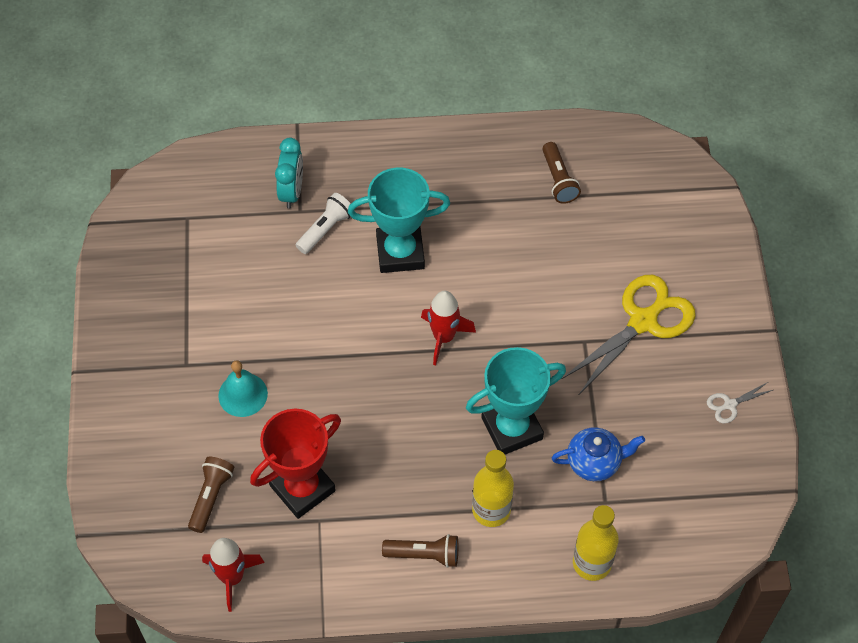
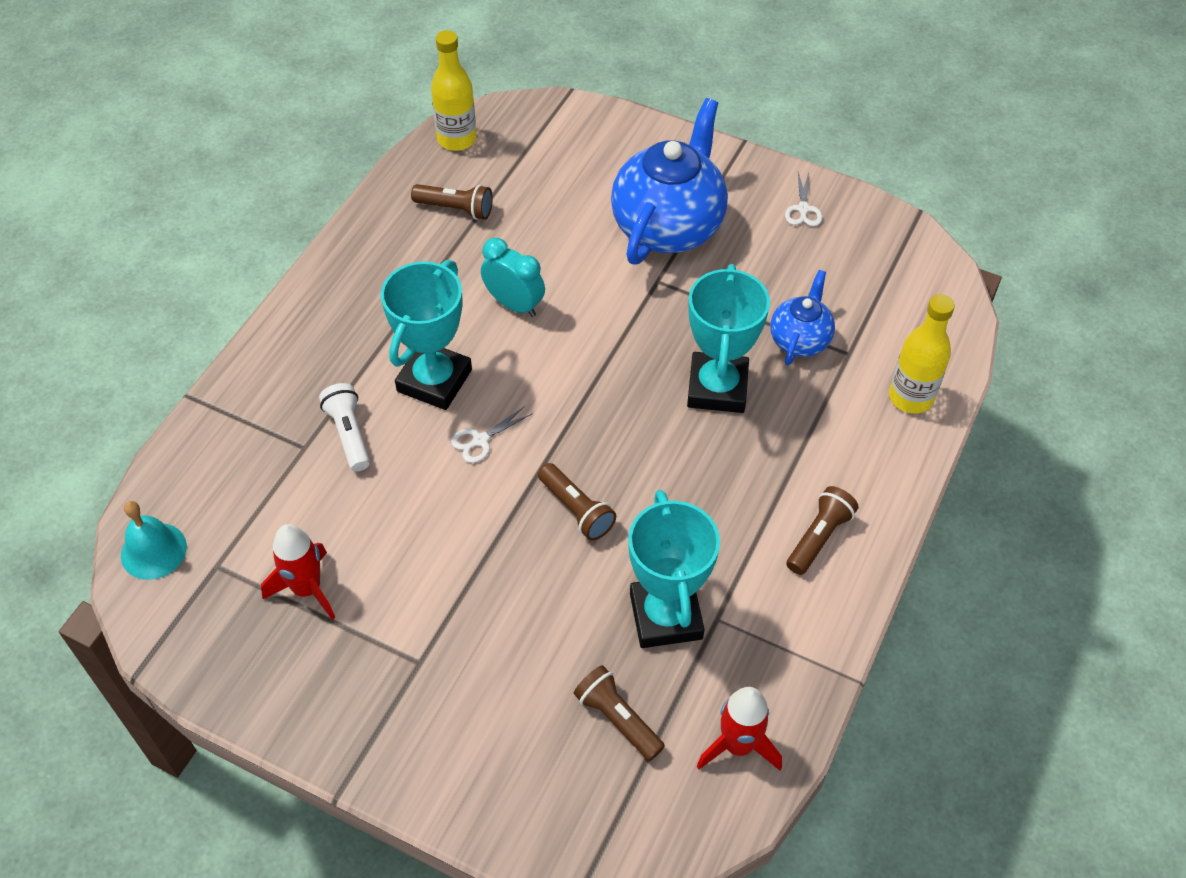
camera: 60 degrees left, 5 degrees down
turquoise bell [218,360,268,417] -> turquoise bell moved to [121,501,187,580]
red trophy [250,409,341,519] -> turquoise trophy [628,490,720,648]
turquoise clock [275,138,303,208] -> turquoise clock moved to [481,238,545,317]
red rocket [421,291,476,365] -> red rocket moved to [261,524,335,620]
yellow bottle [472,450,514,527] -> yellow bottle moved to [431,30,477,151]
yellow scissors [562,275,696,396] -> blue teapot [611,98,728,265]
none -> white scissors [451,406,532,463]
none -> brown flashlight [538,463,616,541]

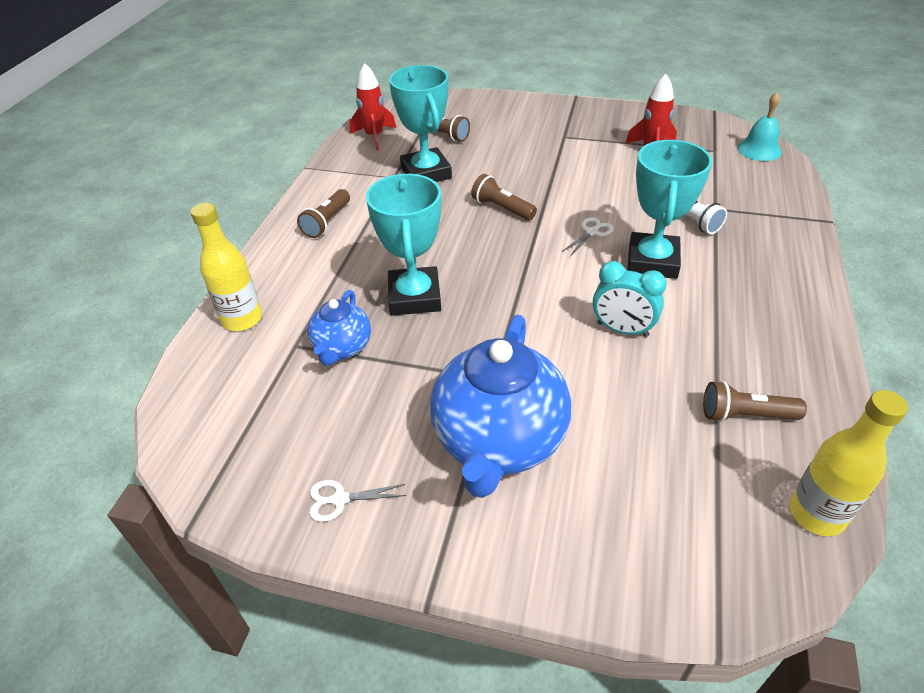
camera: 170 degrees right, 10 degrees down
white scissors [785,172,822,226] -> white scissors turned 90 degrees counterclockwise [309,480,407,522]

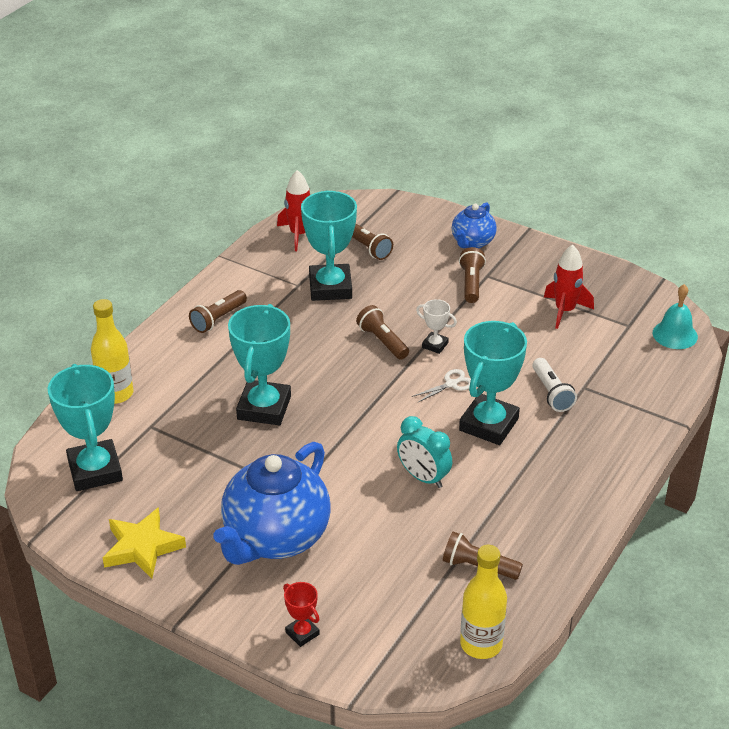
camera: 15 degrees right, 5 degrees down
blue teapot [308,290,371,366] -> blue teapot moved to [452,202,497,248]
white scissors [309,480,407,522] -> yellow star [103,507,186,579]
none -> turquoise trophy [48,364,123,491]
none -> red trophy [283,582,320,647]
none -> white trophy [416,299,457,354]
none -> brown flashlight [459,247,486,303]

